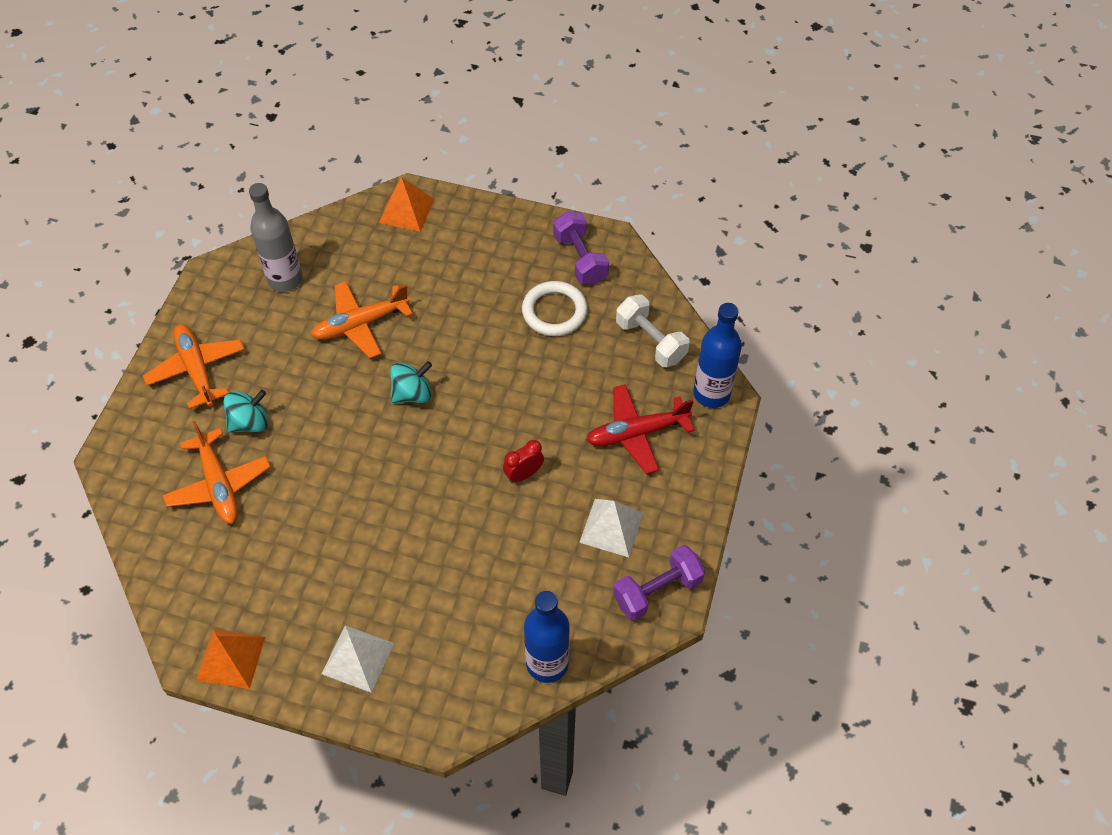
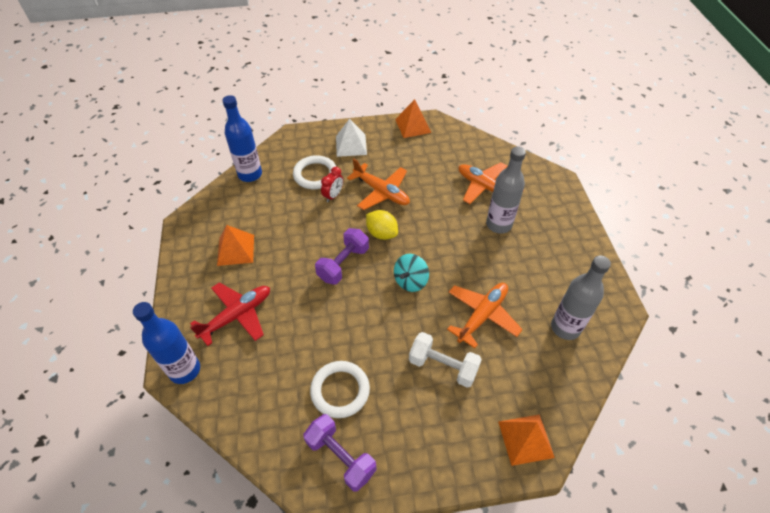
camera: 155 degrees right, 5 degrees down
orange plane [143,324,244,409] -> orange plane moved to [347,158,410,210]
turquoise spinning top [223,390,268,433] -> grey bottle [486,146,526,234]
red clock [503,440,544,483] -> red clock moved to [321,167,343,202]
white pyramid [579,499,644,557] -> orange pyramid [217,225,254,266]
purple dumbbell [613,545,705,621] -> purple dumbbell moved to [315,228,369,285]
white dumbbell [616,294,690,367] -> white dumbbell moved to [409,332,482,388]
none -> white ring [293,155,336,189]
none -> yellow lemon [366,210,398,240]

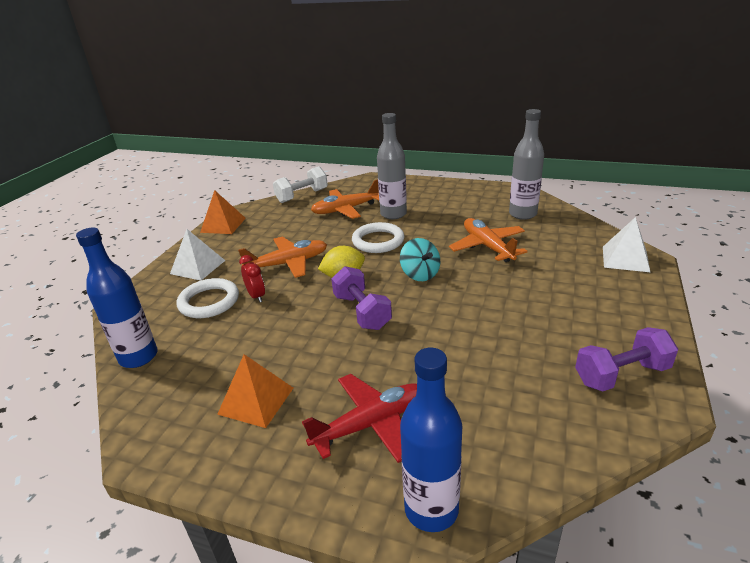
camera: 60 degrees left, 20 degrees down
red plane [190,282,270,346] -> red plane turned 75 degrees clockwise [302,374,417,463]
white ring [310,361,370,418] -> white ring moved to [352,222,404,253]
white dumbbell [409,332,482,388] -> white dumbbell moved to [273,166,328,203]
orange pyramid [498,414,555,466] -> white pyramid [603,217,650,272]

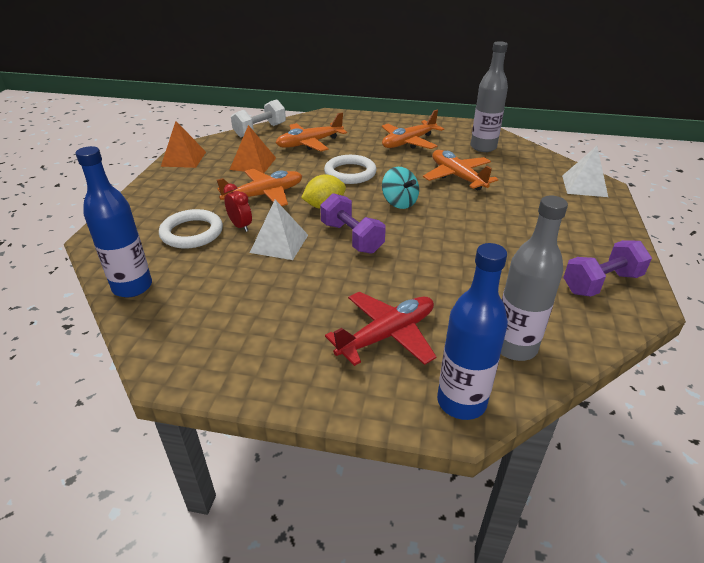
camera: 10 degrees left, 5 degrees up
white pyramid [170,229,225,281] -> white pyramid moved to [250,200,308,260]
orange pyramid [217,354,293,428] -> orange pyramid moved to [229,125,276,173]
grey bottle [377,113,407,219] -> grey bottle moved to [501,196,568,361]
none -> orange plane [382,110,444,149]

